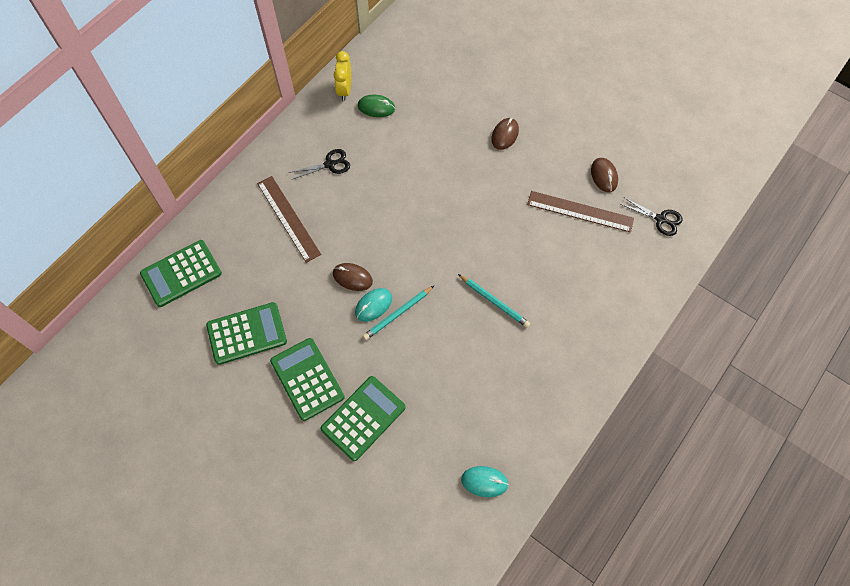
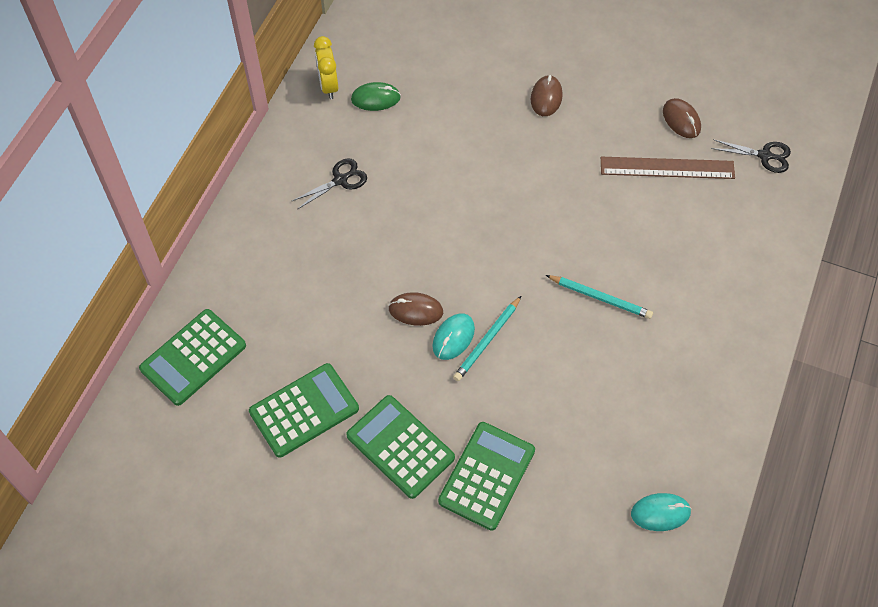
camera: 15 degrees left, 5 degrees down
brown ruler [257,176,321,263] -> none

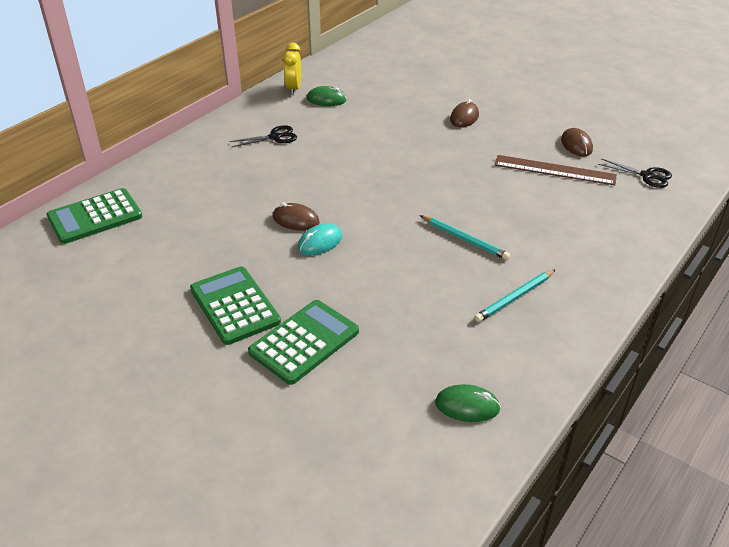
camera: 15 degrees right, 20 degrees down
green calculator [249,363,359,458] -> none
turquoise pencil [453,296,521,381] -> turquoise pencil moved to [474,269,556,322]
turquoise mouse [631,493,692,531] -> green mouse [435,384,501,422]

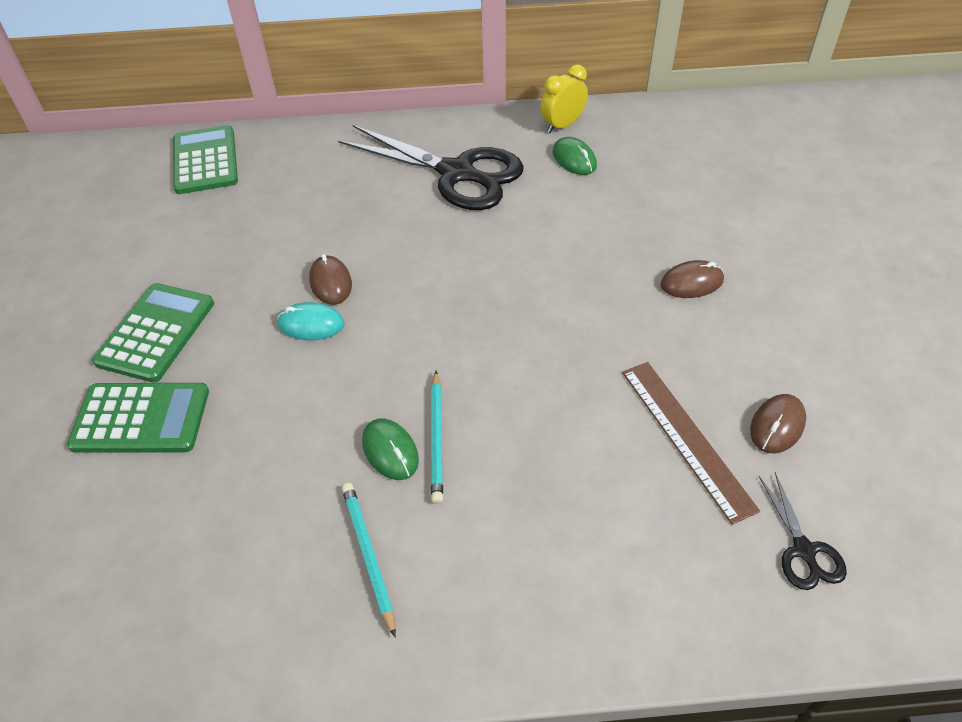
camera: 50 degrees right, 10 degrees up
green calculator [47,188,143,244] -> green calculator turned 60 degrees clockwise [173,125,238,194]
black scissors [229,125,297,147] -> black scissors [339,125,524,210], size x2.23
green mouse [435,384,501,422] -> green mouse moved to [362,419,419,480]
turquoise pencil [474,269,556,322] -> turquoise pencil turned 60 degrees clockwise [342,483,396,637]

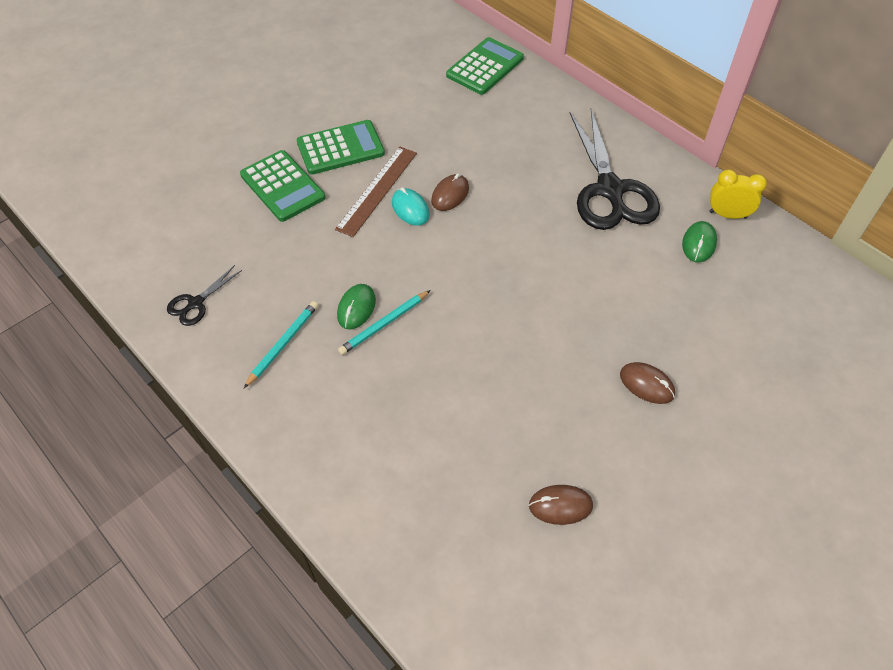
camera: 50 degrees right, 5 degrees up
brown ruler [622,362,760,525] -> brown ruler moved to [335,147,417,237]
black scissors [759,472,847,590] -> black scissors moved to [167,265,242,326]

